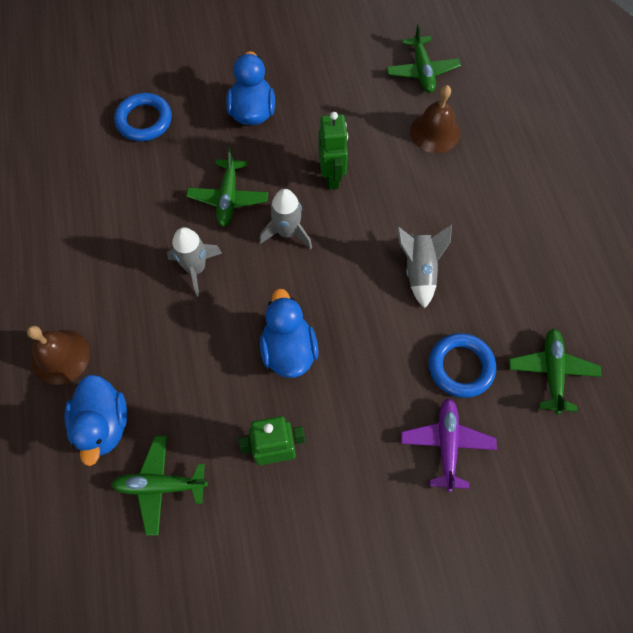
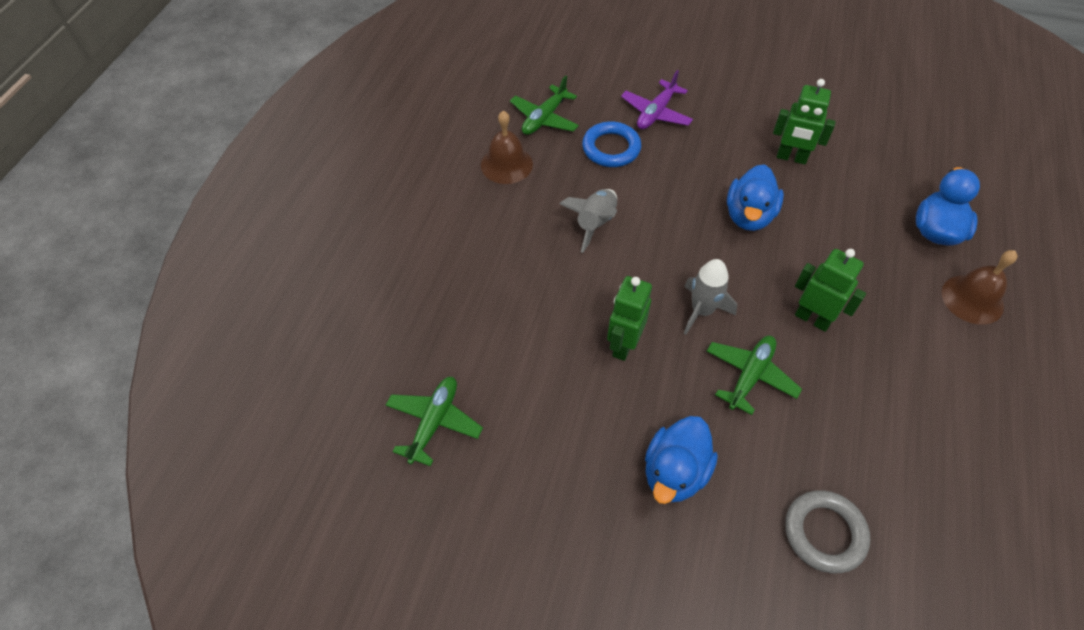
camera: 150 degrees left, 10 degrees down
green plane [111,436,208,535] -> none
blue ring [114,93,172,141] -> grey ring [785,490,870,573]
grey rocket [167,227,222,297] -> green robot [795,249,866,332]
brown bell [410,85,460,153] -> brown bell moved to [481,111,533,184]

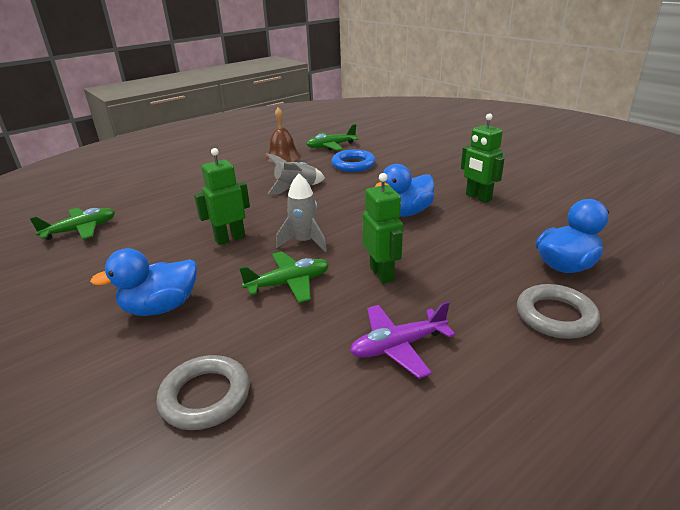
camera: 35 degrees right, 25 degrees down
purple plane [621,70,693,129] -> purple plane moved to [350,301,455,379]
brown bell [942,250,1017,325] -> grey ring [517,284,600,339]

